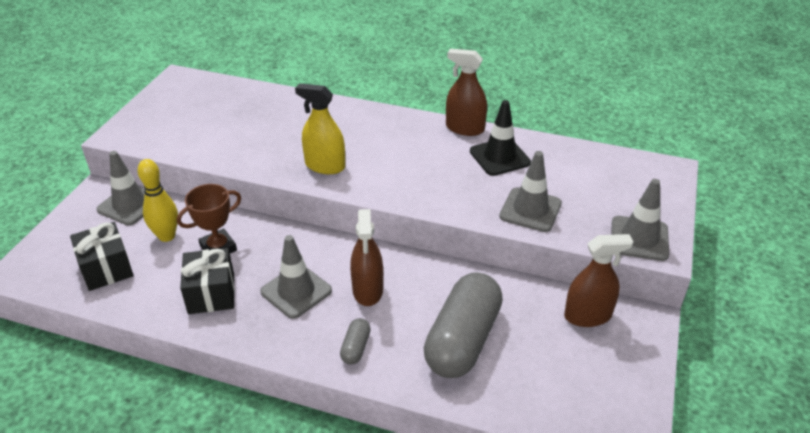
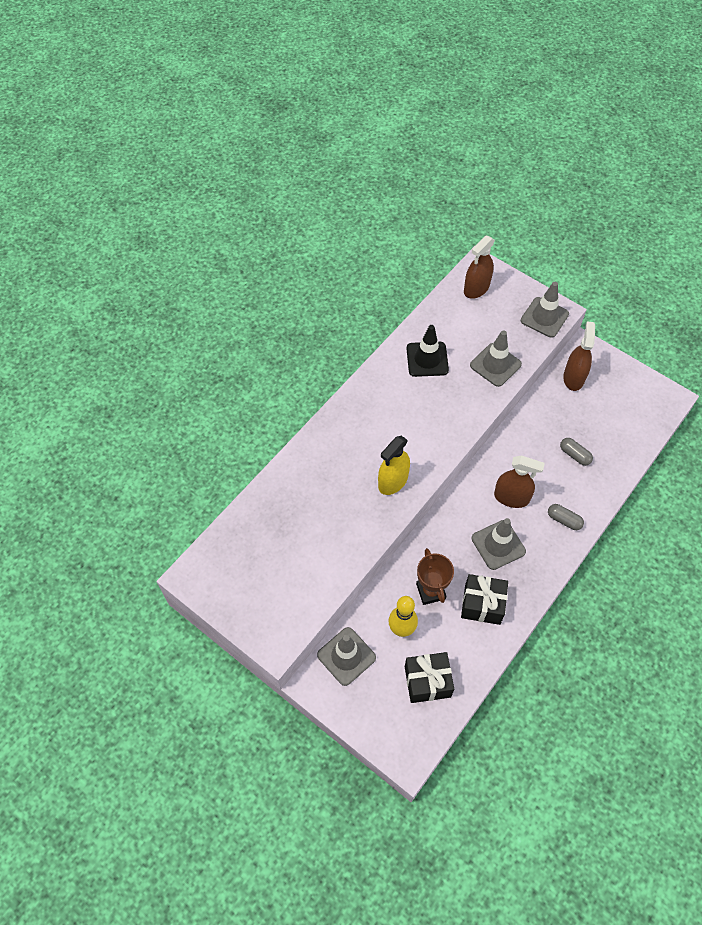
camera: 70 degrees left, 20 degrees up
grey capsule [424,272,503,378] -> grey capsule [560,438,593,466], size x0.42
brown spray bottle [446,49,487,136] -> brown spray bottle moved to [464,236,495,299]

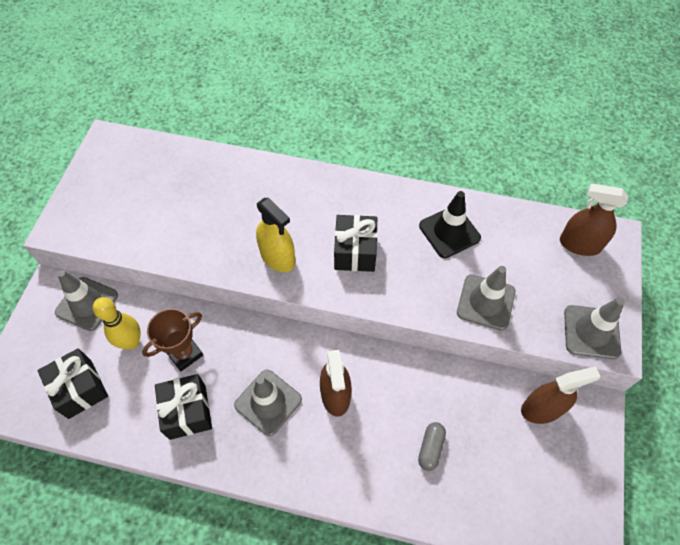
camera: 65 degrees right, 0 degrees up
yellow spray bottle [378,436,410,495] -> yellow spray bottle turned 150 degrees counterclockwise [256,198,295,272]
grey capsule [548,504,584,530] -> none
none -> black gift [334,215,378,272]

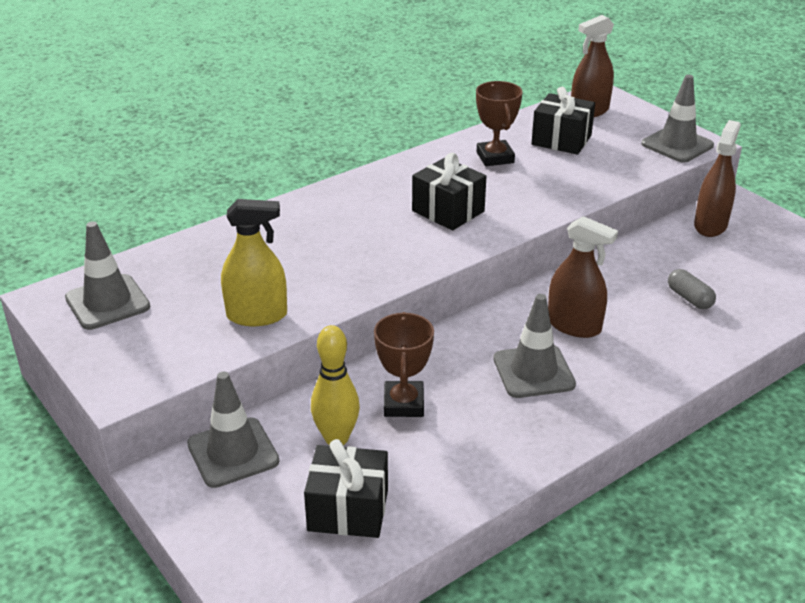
camera: 50 degrees left, 25 degrees down
black gift [155,374,212,440] -> black gift moved to [531,87,595,155]
yellow spray bottle [256,198,295,272] -> yellow spray bottle moved to [221,199,287,326]
black traffic cone [419,191,481,258] -> brown trophy [476,81,522,166]
grey traffic cone [457,266,515,330] -> grey traffic cone moved to [65,221,150,330]

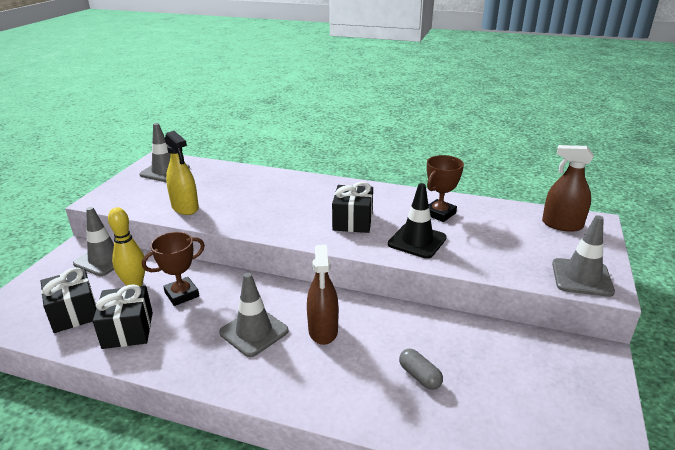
camera: 55 degrees right, 5 degrees down
black gift [531,87,595,155] -> black gift moved to [93,284,153,349]
grey capsule [668,269,716,309] -> grey capsule turned 60 degrees counterclockwise [399,349,443,390]
brown spray bottle [694,120,741,237] -> none
none -> black traffic cone [388,183,447,259]

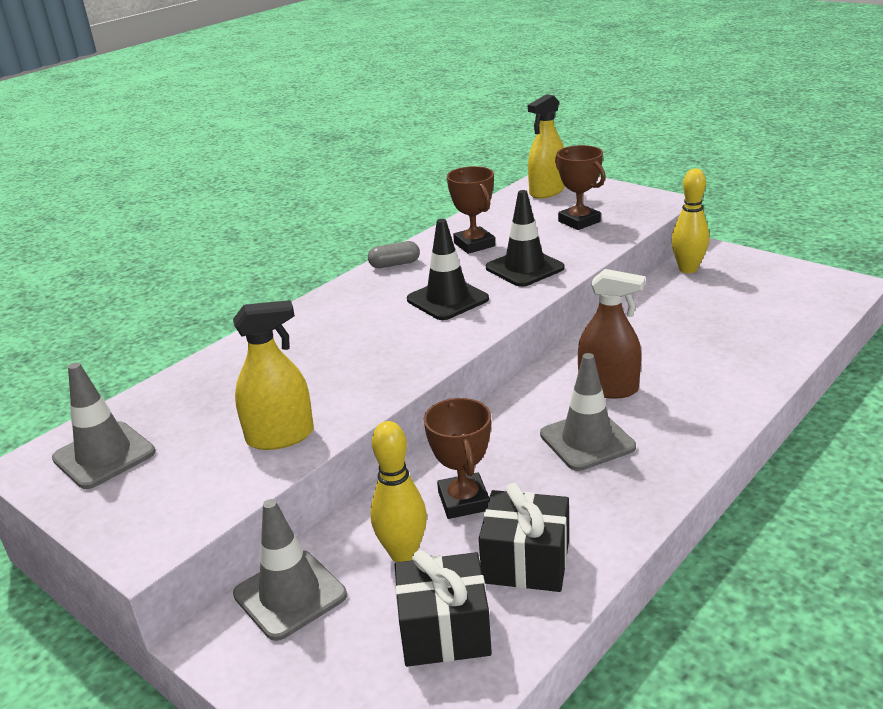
camera: 65 degrees left, 0 degrees up
black gift [332,182,373,233] -> black traffic cone [407,219,489,320]
grey capsule [399,349,443,390] -> grey capsule moved to [368,241,420,268]
brown spray bottle [542,145,594,232] -> yellow spray bottle [528,94,565,199]
grey traffic cone [552,215,615,297] -> none
none -> brown trophy [555,145,606,230]
none -> yellow bowling pin [672,168,709,273]

